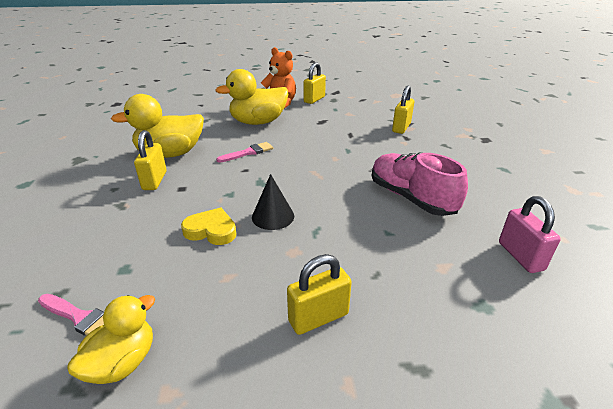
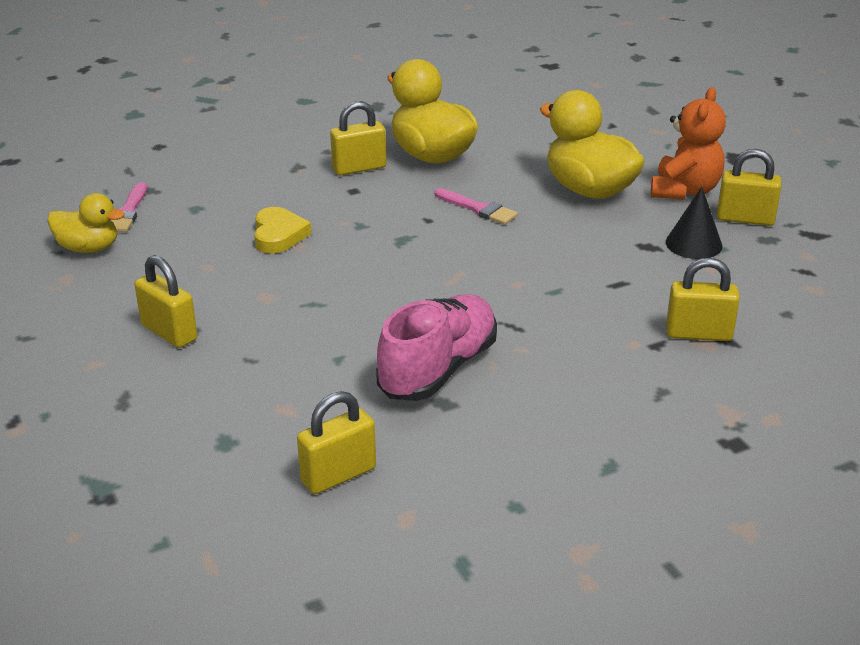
camera: 70 degrees right, 0 degrees up
black cone [252,174,294,230] -> black cone moved to [666,187,723,259]
pink padlock [499,196,561,273] -> yellow padlock [297,391,376,494]

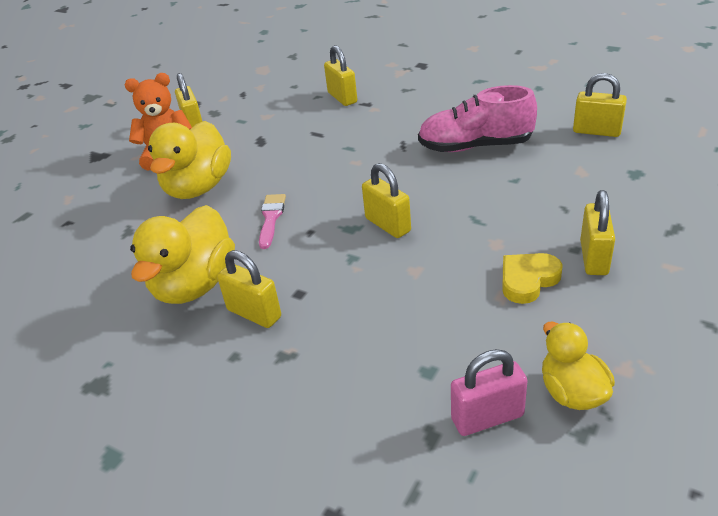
camera: 120 degrees left, 5 degrees up
pink brush [111,182,148,232] -> pink padlock [451,349,528,436]
yellow heart [254,207,312,254] -> yellow heart moved to [502,253,563,304]
black cone [666,187,723,259] -> none
none -> yellow padlock [362,163,411,238]

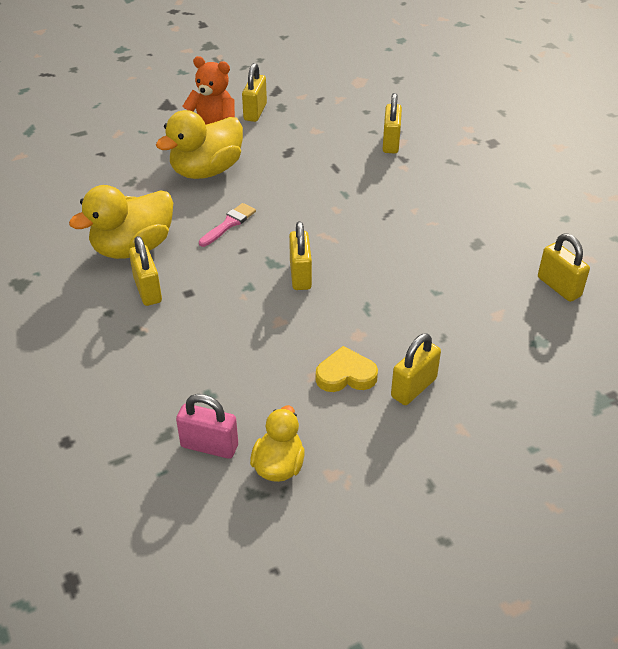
camera: 30 degrees right, 5 degrees up
pink shoe [418,85,537,152] -> none

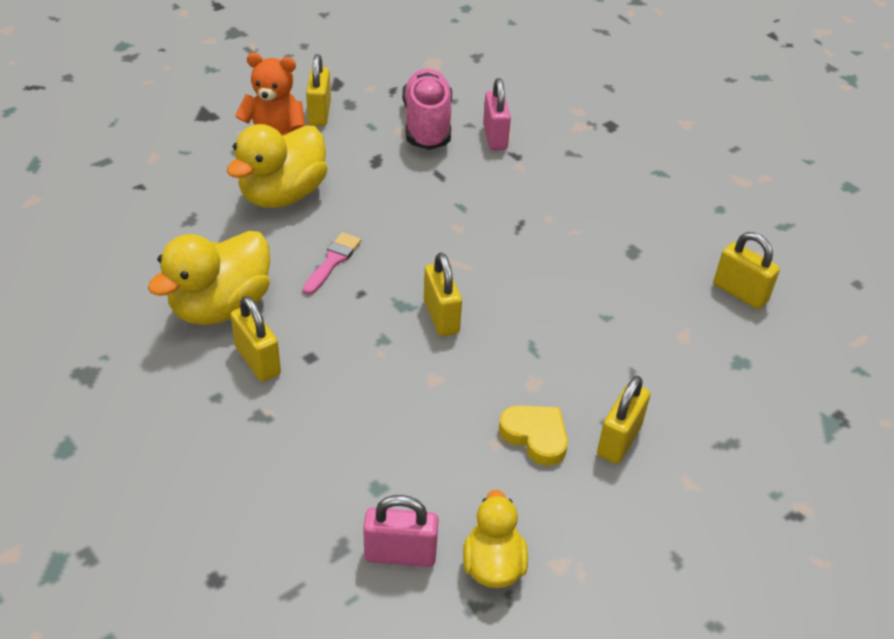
camera: 15 degrees left, 0 degrees up
yellow heart [316,346,378,392] -> yellow heart turned 60 degrees clockwise [499,405,568,466]
yellow padlock [383,93,402,153] -> pink padlock [483,78,511,150]
none -> pink shoe [402,68,452,150]

